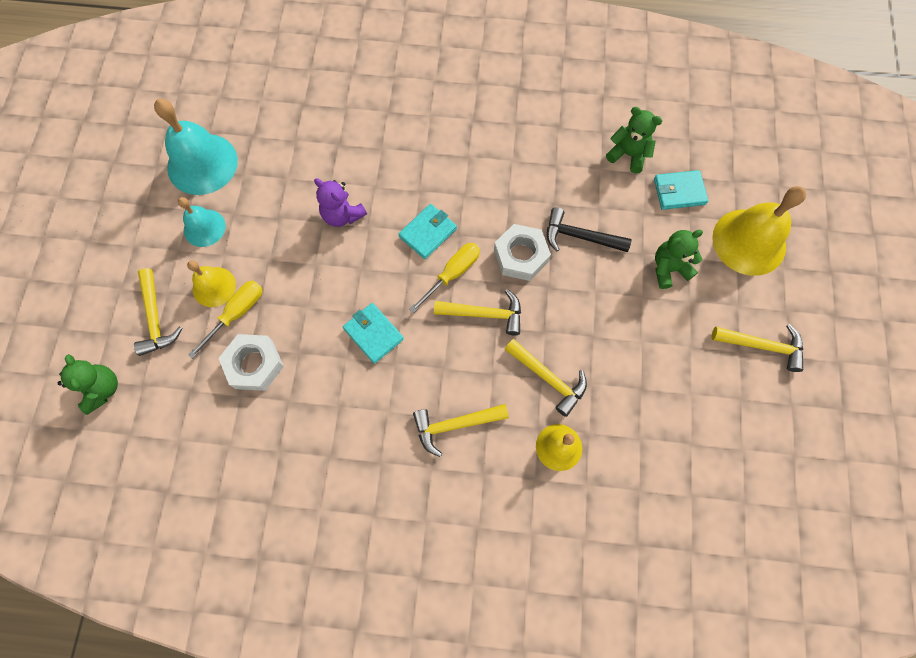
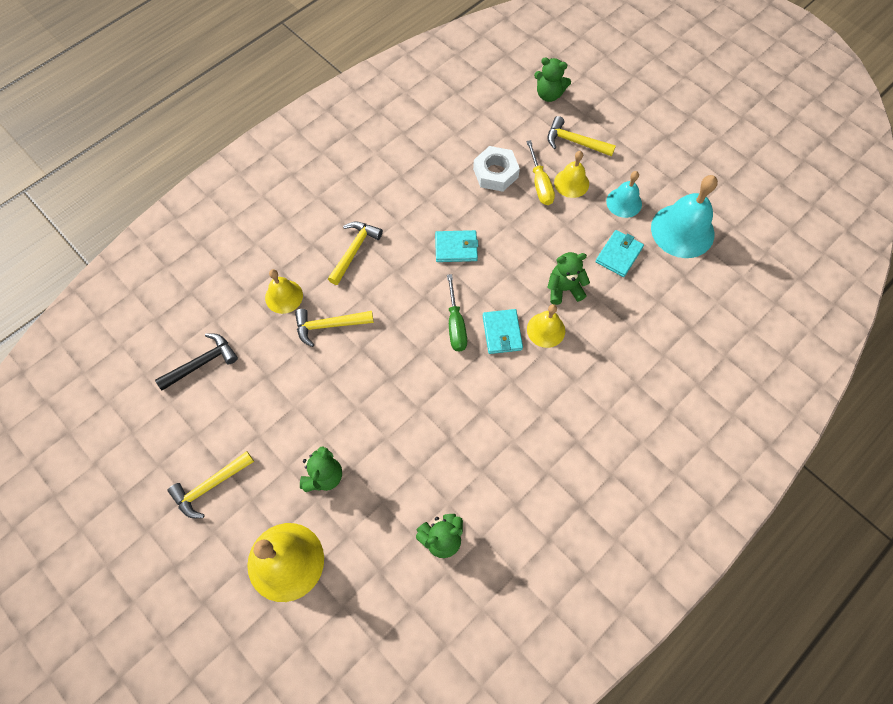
camera: 130 degrees right, 5 degrees down
purple teddy bear [314,178,367,227] -> green teddy bear [547,252,590,305]
yellow screwdriver [409,243,480,313] -> green screwdriver [447,274,467,351]
yellow hammer [434,289,521,335] -> none
white nut [494,224,551,281] -> none
black hammer [547,207,632,252] -> black hammer moved to [155,333,238,391]
turquoise wallet [654,170,708,210] -> turquoise wallet moved to [596,230,644,277]
none -> yellow bell [527,304,565,348]

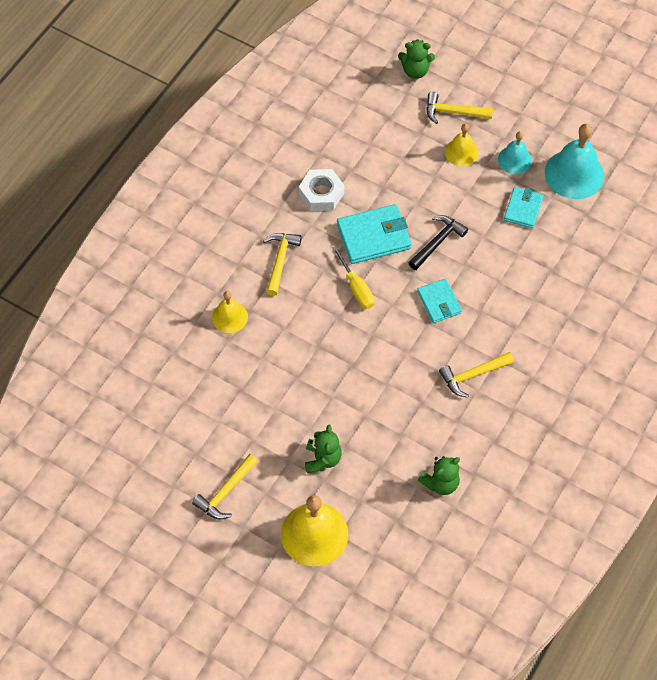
camera: 15 degrees left, 5 degrees down
black hammer [155,333,238,391] -> black hammer moved to [409,215,468,270]
yellow hammer [295,309,374,347] -> yellow hammer moved to [439,352,514,398]
turquoise wallet [435,230,478,262] -> turquoise wallet [337,204,412,264], size x1.62
green screwdriver [447,274,467,351] -> none
white nut [473,146,520,192] -> white nut moved to [299,169,344,211]
yellow screwdriver [526,140,555,205] -> yellow screwdriver moved to [332,246,375,309]
yellow bell [527,304,565,348] -> none
green teddy bear [547,252,590,305] -> none

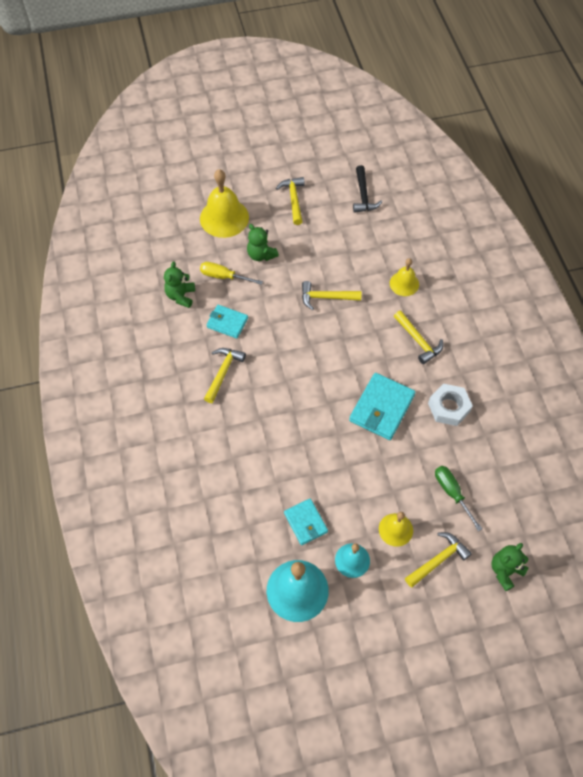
camera: 135 degrees right, 0 degrees up
yellow screwdriver [332,246,375,309] -> yellow screwdriver moved to [200,262,263,285]
black hammer [409,215,468,270] -> black hammer moved to [353,165,382,213]
turquoise wallet [417,279,462,323] -> turquoise wallet moved to [206,305,248,339]
none -> yellow hammer [302,281,361,310]
none -> green screwdriver [435,466,482,531]

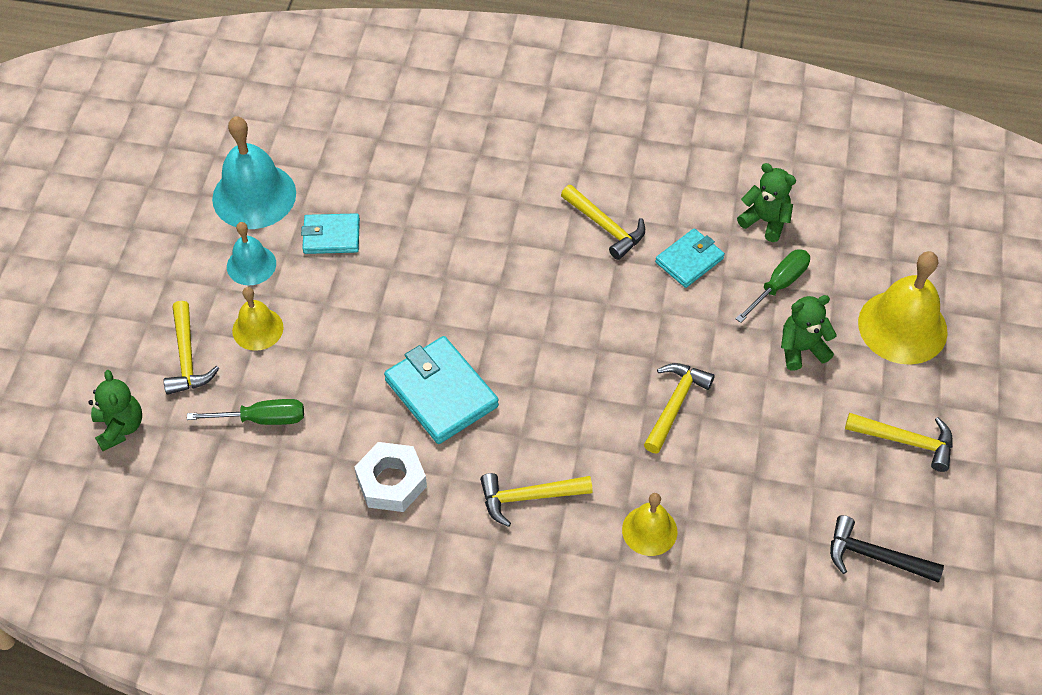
camera: 115 degrees right, 5 degrees down
yellow screwdriver [200,262,263,285] -> green screwdriver [735,250,810,323]

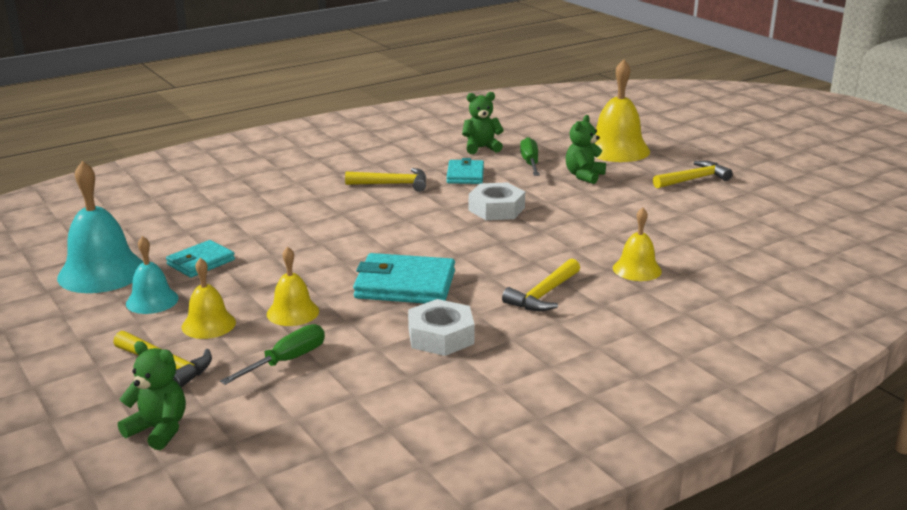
camera: 45 degrees left, 30 degrees down
yellow hammer [644,363,715,453] -> none
black hammer [830,515,944,582] -> none
none -> yellow bell [267,247,319,326]
none -> white nut [469,182,525,220]

